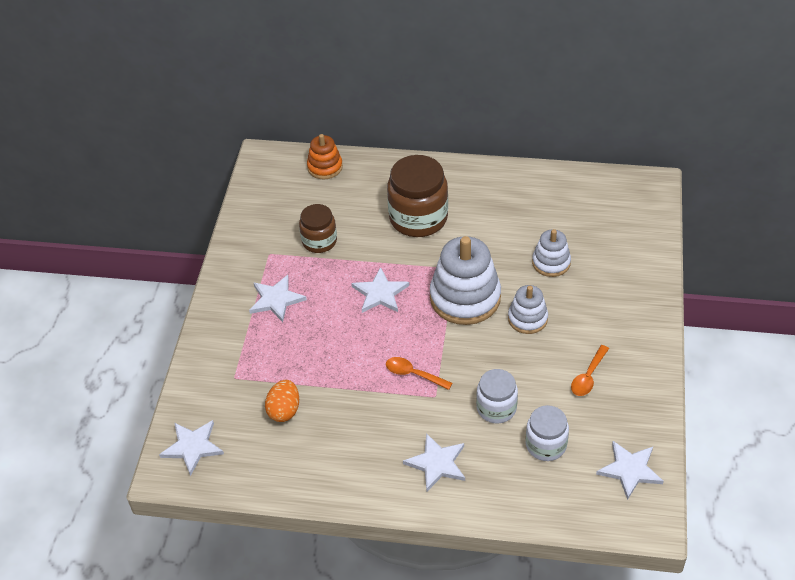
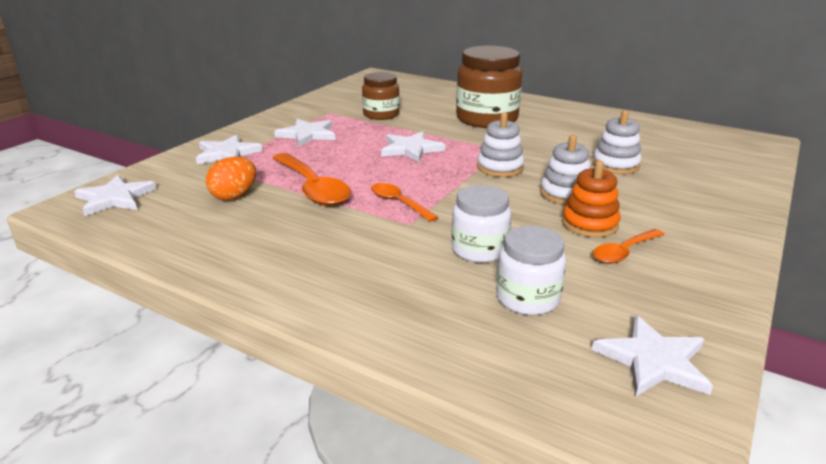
camera: 20 degrees right, 20 degrees down
orange stacking toy [307,134,343,179] -> orange stacking toy moved to [562,161,620,237]
white star [403,433,465,491] -> white star moved to [196,135,263,164]
white stacking toy [430,236,501,325] -> white stacking toy [477,112,524,177], size x0.55
none -> orange spoon [273,153,351,206]

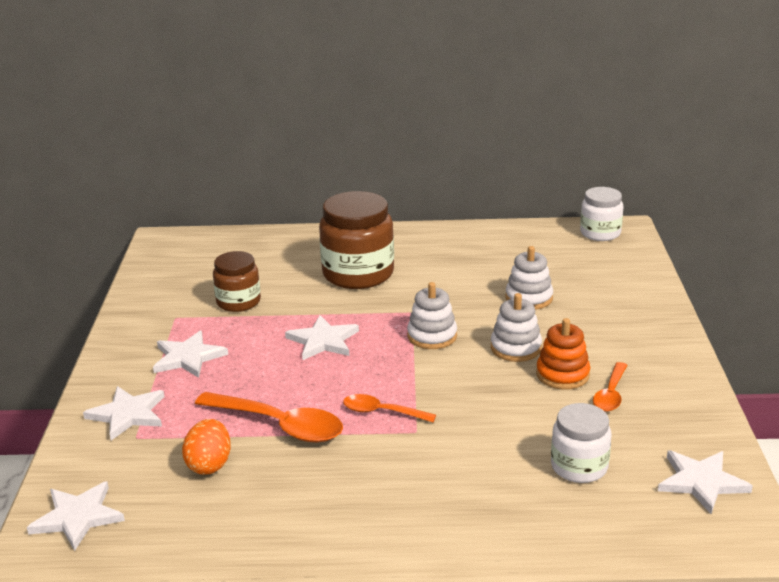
camera: 30 degrees left, 0 degrees up
white jar [451,185,511,263] -> white jar moved to [580,187,623,241]

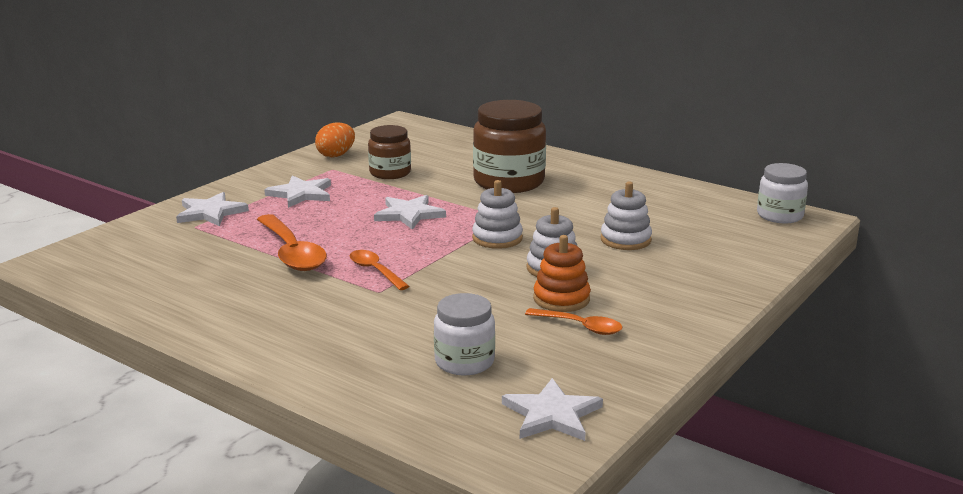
camera: 35 degrees right, 5 degrees down
white star [27,481,125,551] -> none
orange egg [182,419,231,475] -> orange egg moved to [315,123,355,158]
orange spoon [593,362,628,412] -> orange spoon turned 120 degrees counterclockwise [525,308,623,335]

